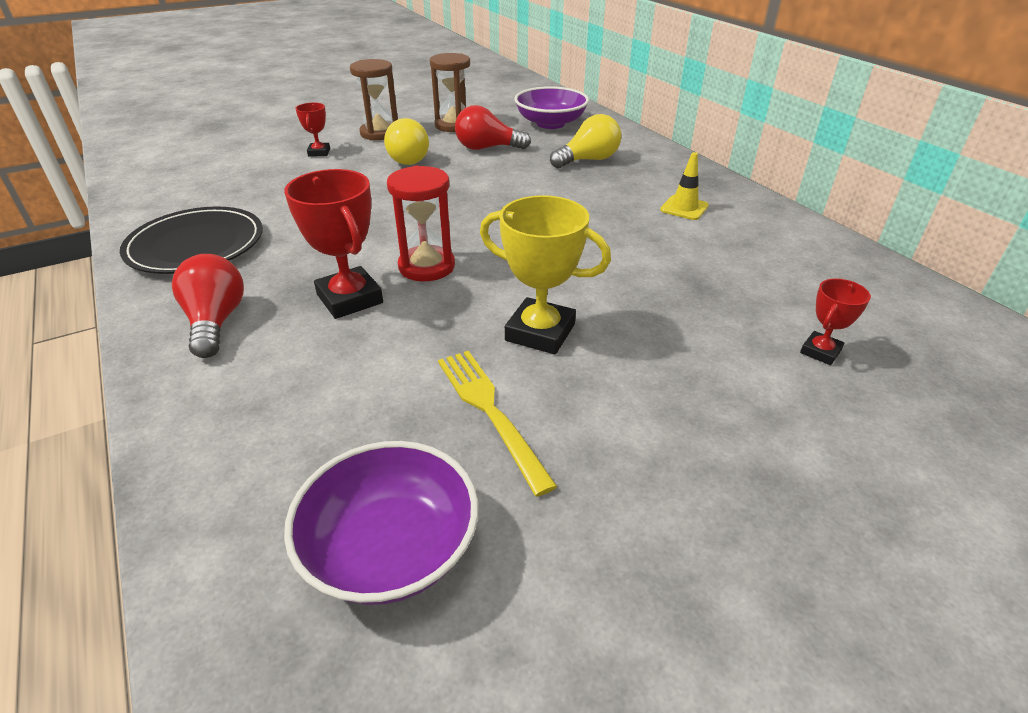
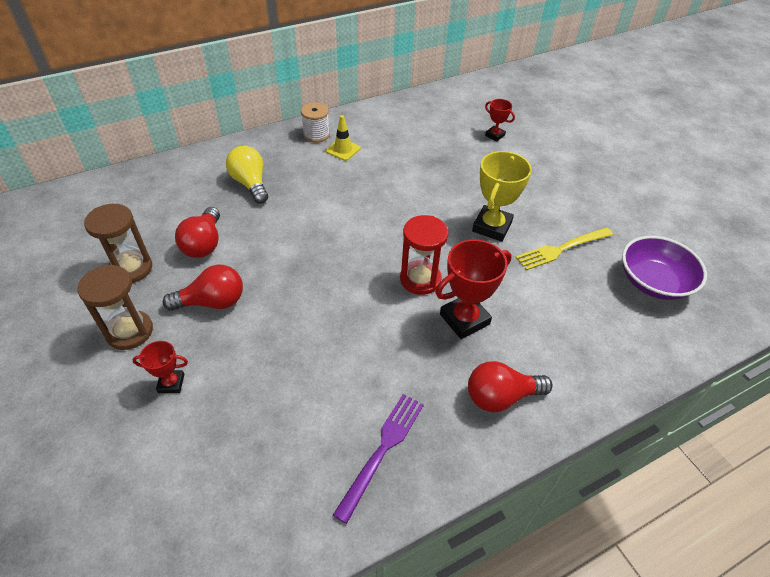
camera: 90 degrees left, 10 degrees up
black plate [120,207,263,274] -> purple fork [333,394,424,524]
yellow light bulb [384,118,429,165] -> red light bulb [163,265,243,311]
purple bowl [514,86,589,129] -> none
none -> white spool [301,102,330,143]

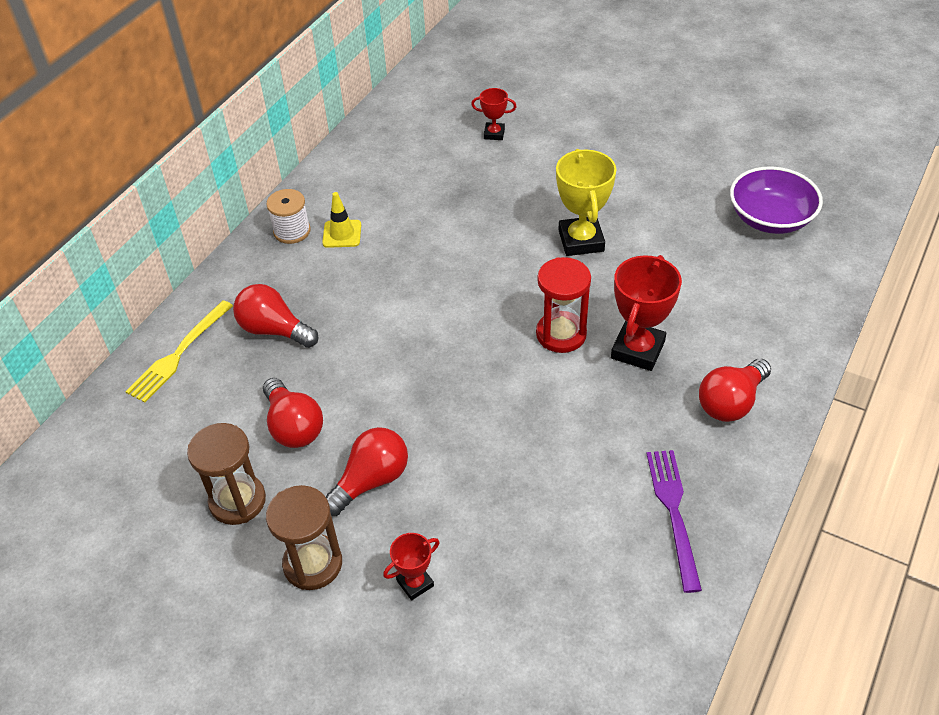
camera: 30 degrees left, 0 degrees up
yellow light bulb [226,146,268,204] -> red light bulb [233,284,318,348]
yellow fork [515,227,613,270] -> yellow fork moved to [125,300,233,403]

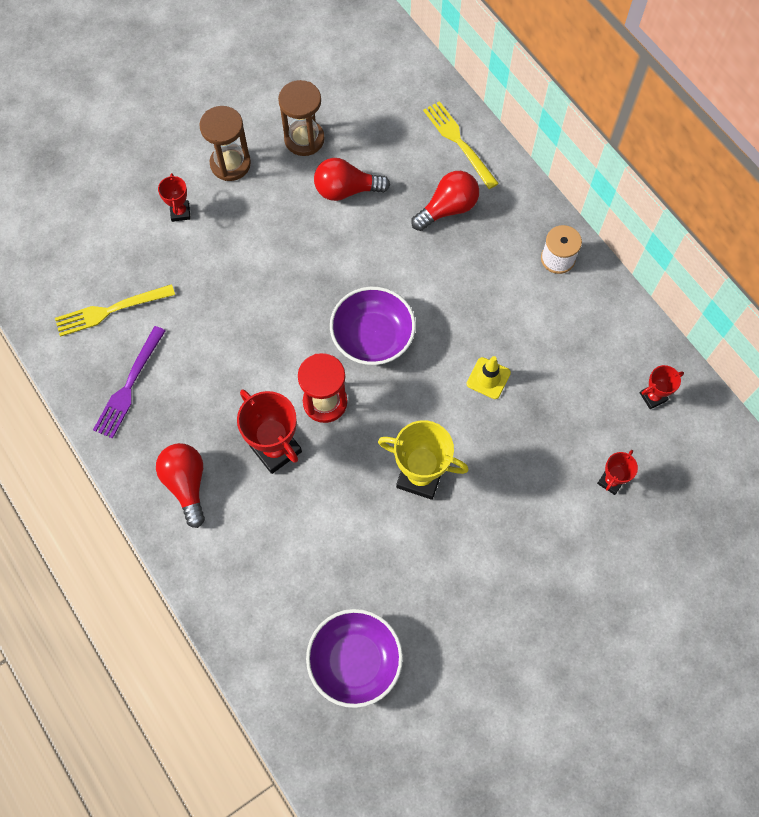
camera: 115 degrees right, 20 degrees up
yellow traffic cone [322,192,361,248] -> yellow traffic cone moved to [466,356,511,399]
red light bulb [326,427,408,516] -> none
purple fork [646,450,702,593] -> purple fork turned 90 degrees clockwise [93,326,165,439]
none -> yellow fork [55,284,175,337]
none -> purple bowl [330,287,416,365]
none -> red trophy [640,365,684,409]

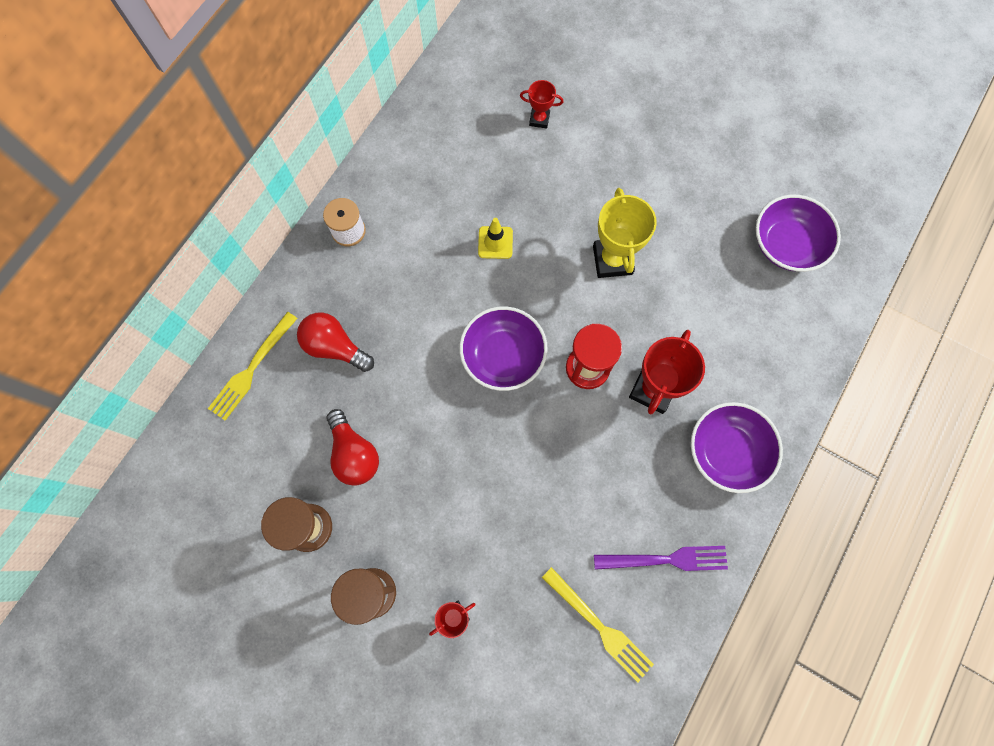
camera: 115 degrees left, 5 degrees up
red light bulb [156,443,205,528] -> purple bowl [691,402,783,493]
red trophy [640,365,684,409] -> none

